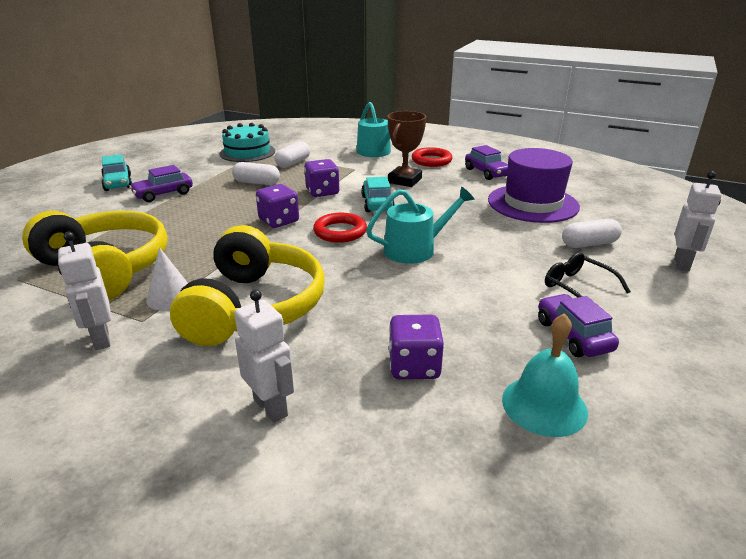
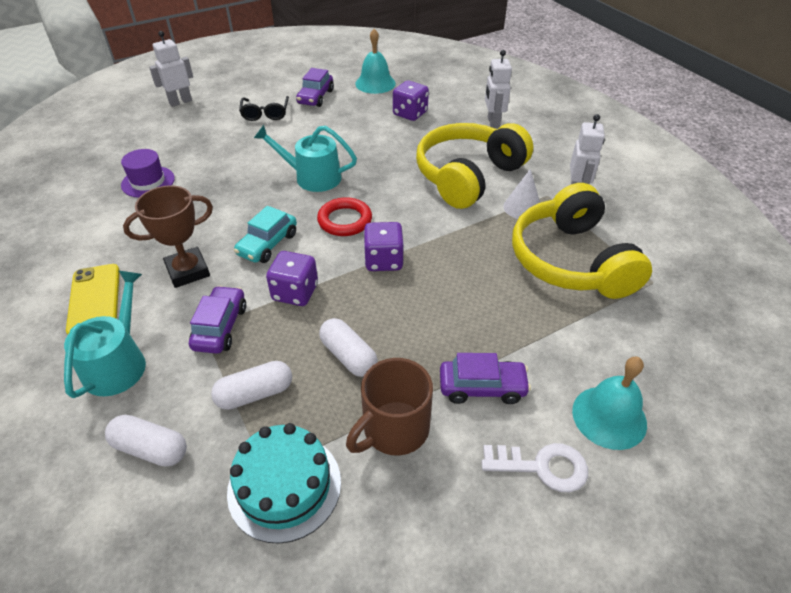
camera: 145 degrees left, 15 degrees up
turquoise car [101,154,132,191] -> white key [481,443,588,492]
red ring [412,147,453,167] -> yellow phone [66,264,120,335]
purple car [465,145,508,180] -> purple car moved to [189,286,247,354]
purple hat [488,148,580,223] -> purple hat [121,149,175,198], size x0.55
white capsule [562,219,622,248] -> white capsule moved to [105,415,187,467]
none -> brown mug [346,358,433,456]
none -> turquoise bell [572,357,647,450]

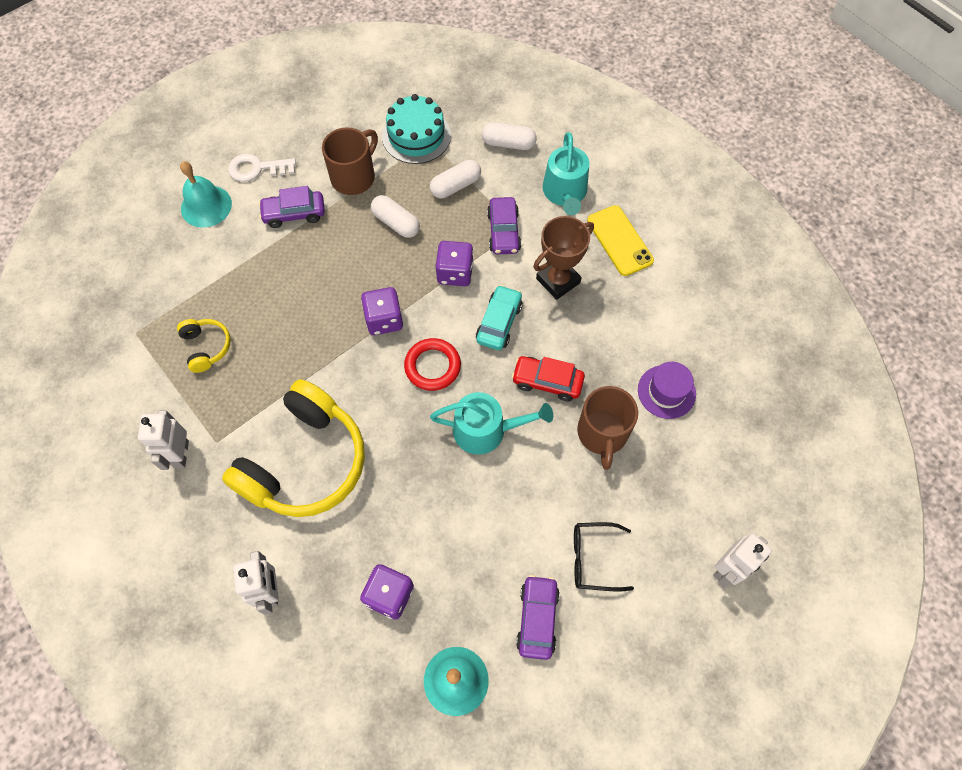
camera: 170 degrees right, 20 degrees up
black glasses [239,96,289,121] -> black glasses turned 75 degrees counterclockwise [574,522,634,591]
white cone [503,169,540,219] -> none
yellow headphones [512,183,652,299] -> yellow headphones [177,319,231,373], size x0.44
none -> red car [511,356,585,401]
none -> brown mug [577,386,638,470]

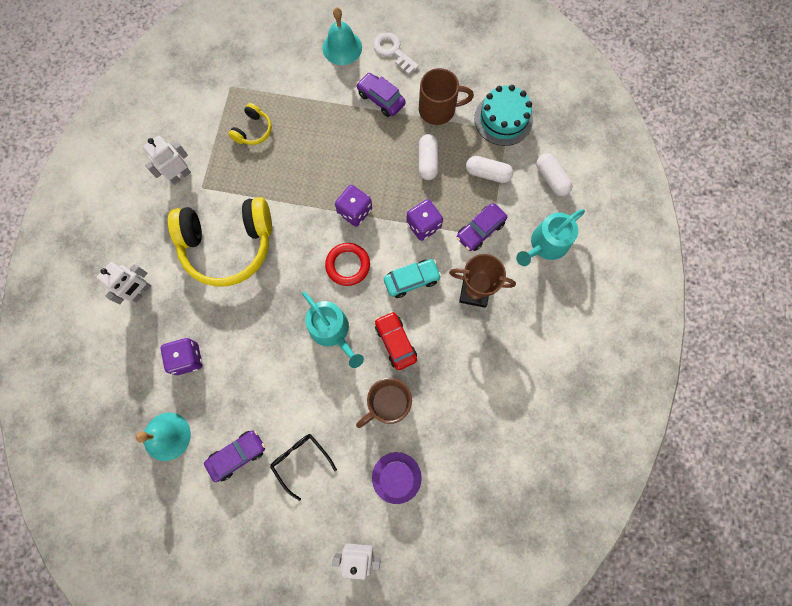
camera: 50 degrees right, 10 degrees up
yellow phone [587,205,654,276] -> none
purple hat [638,362,696,419] -> purple hat moved to [372,452,422,504]

